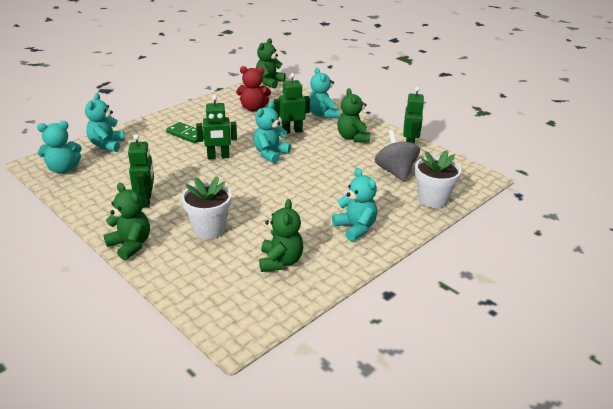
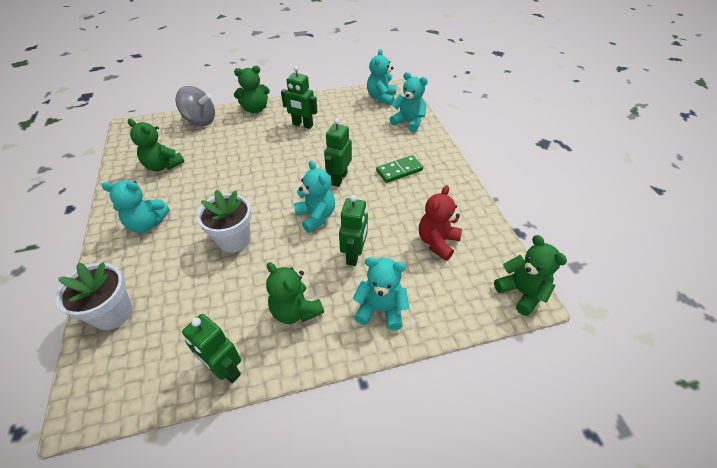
camera: 120 degrees right, 15 degrees up
white flower pot [181,176,232,239] -> white flower pot moved to [197,189,252,253]
green teddy bear [337,88,370,143] -> green teddy bear turned 150 degrees counterclockwise [266,262,324,324]
grey spinning top [375,130,420,182] -> grey spinning top moved to [176,86,215,126]

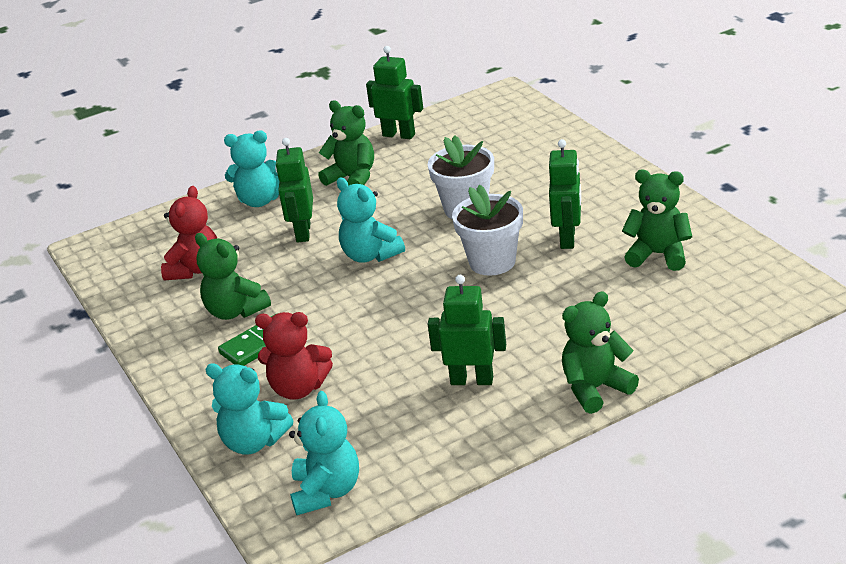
camera: 170 degrees right, 15 degrees down
white flower pot [55,262,133,330] -> white flower pot moved to [452,185,523,276]
turquoise teddy bear [101,180,169,233] -> none
grey spinning top [176,86,215,126] -> none
green robot [324,118,352,187] -> green robot moved to [549,139,581,249]
green teddy bear [494,235,567,316] -> green teddy bear moved to [195,233,271,320]
none -> red teddy bear [255,312,333,400]

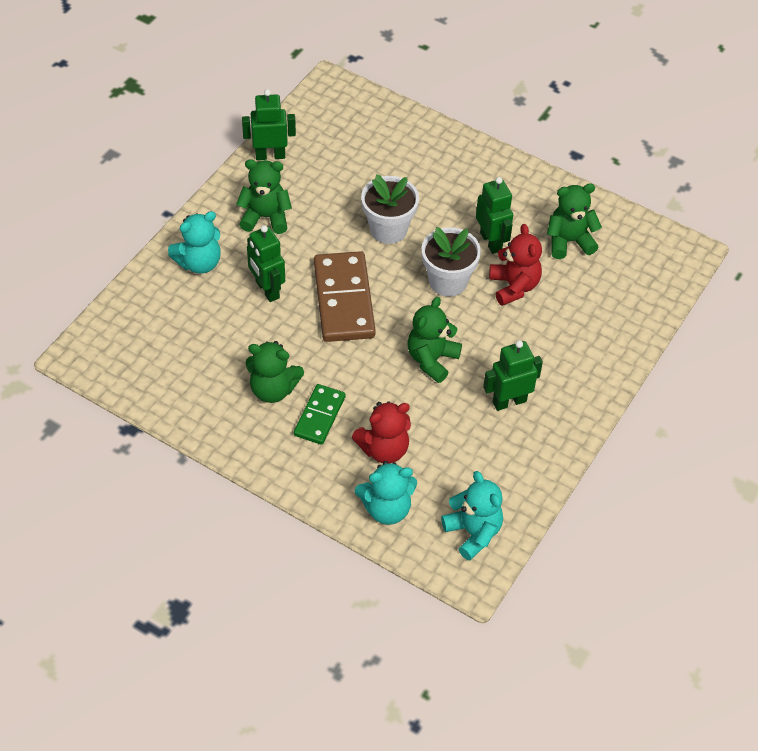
camera: 35 degrees left, 20 degrees up
red teddy bear [161,186,217,280] -> red teddy bear moved to [489,224,542,306]
turquoise teddy bear [337,178,405,263] -> brown domino [314,251,376,342]
green teddy bear [562,291,639,414] -> green teddy bear moved to [407,297,462,383]

